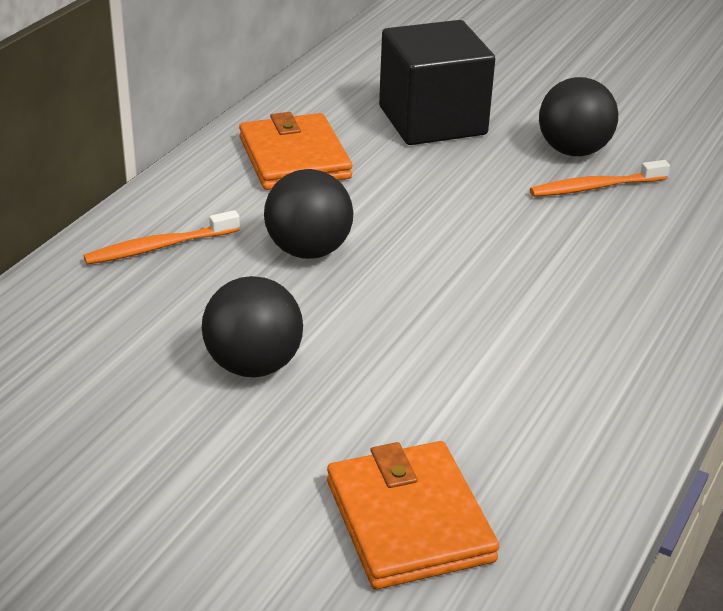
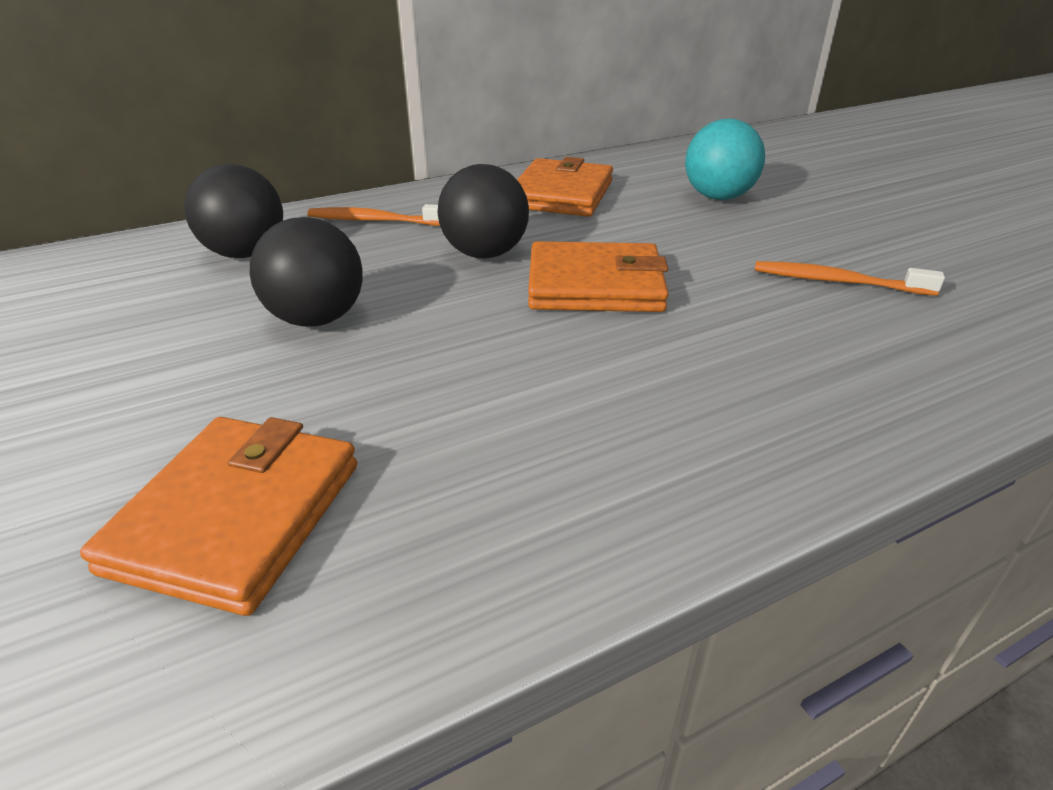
camera: 35 degrees right, 0 degrees up
black cube [379,20,495,145] -> turquoise ball [685,119,765,200]
black ball [539,77,618,156] -> black ball moved to [184,164,283,258]
none -> orange wallet [528,241,669,312]

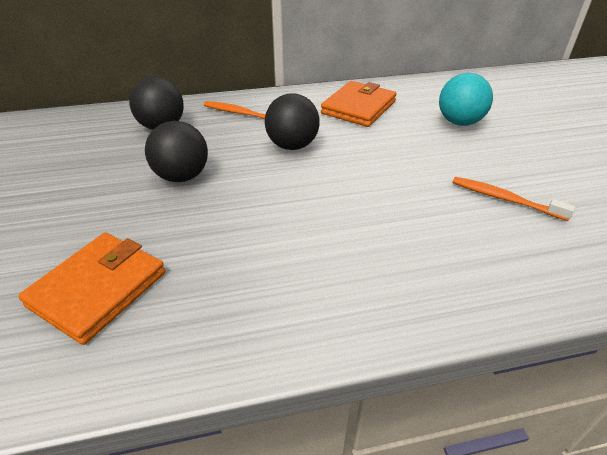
camera: 15 degrees right, 5 degrees up
orange wallet [528,241,669,312] -> none

